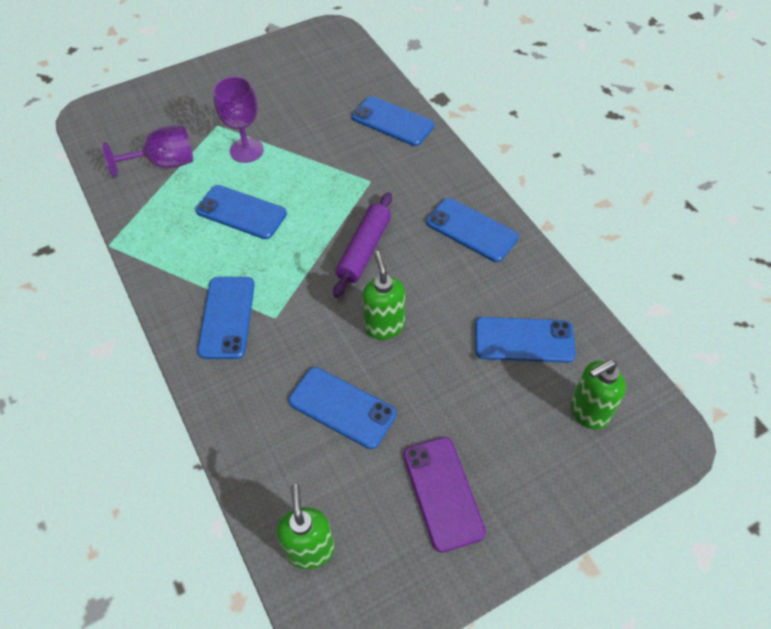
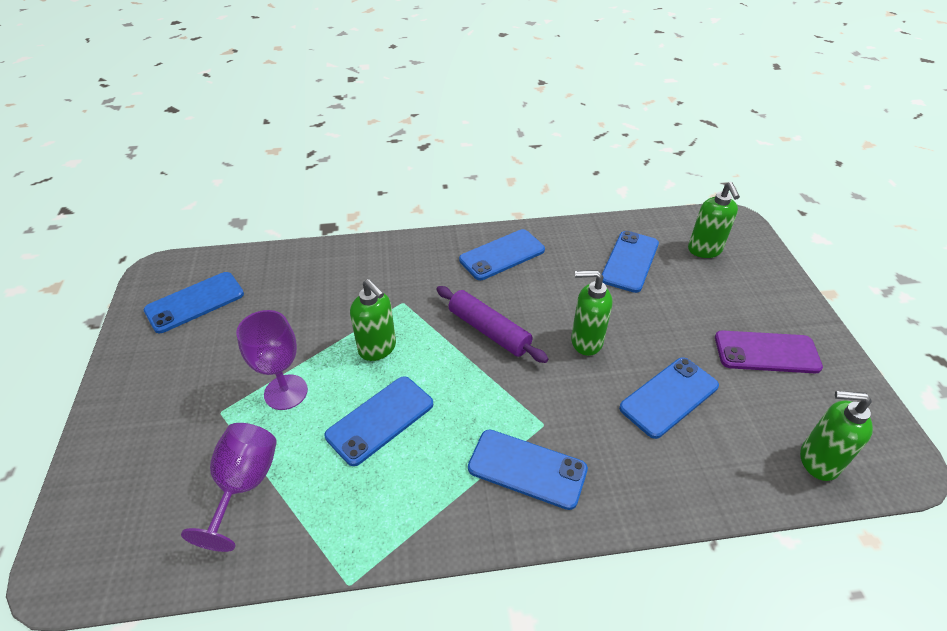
camera: 70 degrees left, 10 degrees down
blue phone [352,96,434,146] -> blue phone moved to [143,272,244,333]
none -> green soap dispenser [350,279,396,361]

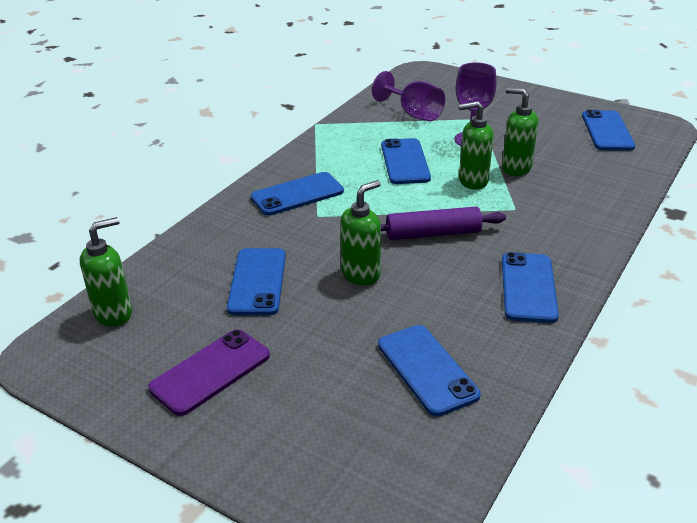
camera: 130 degrees right, 10 degrees down
green soap dispenser [688,182,740,258] -> green soap dispenser moved to [502,88,538,176]

